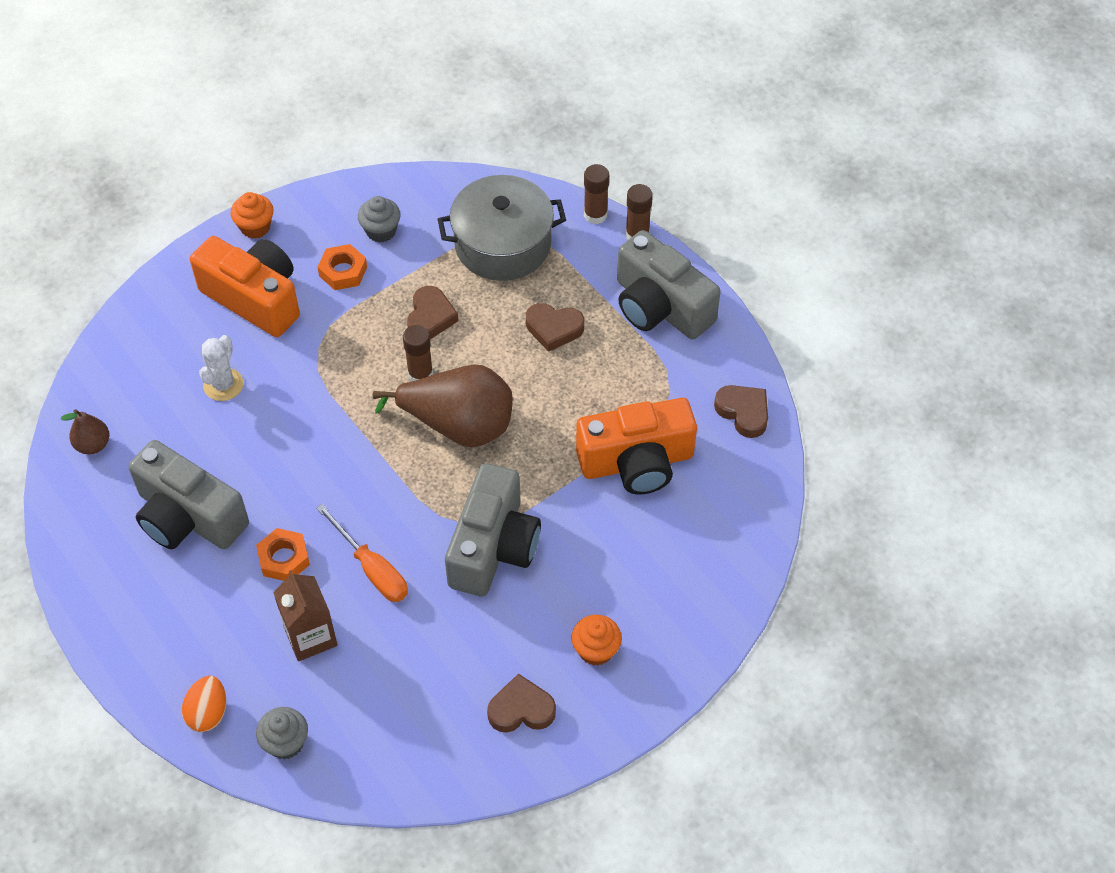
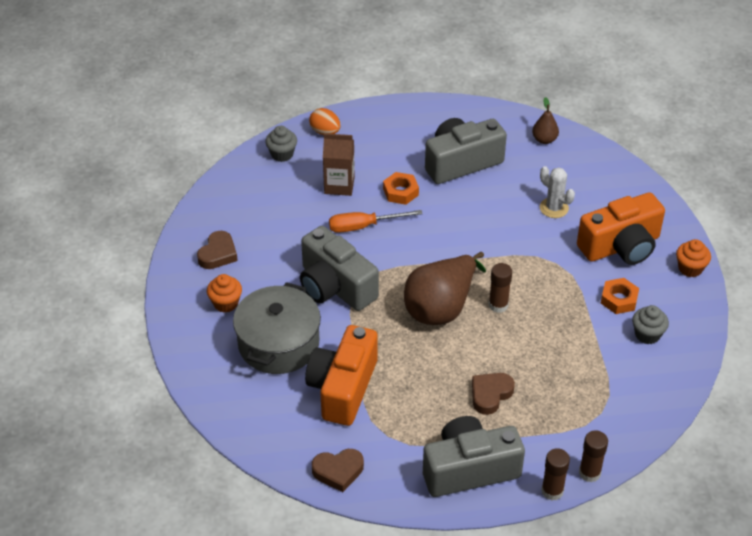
camera: 120 degrees right, 10 degrees down
brown heart [407,286,459,339] -> none
grey pot [438,175,566,281] -> grey pot moved to [233,282,321,374]

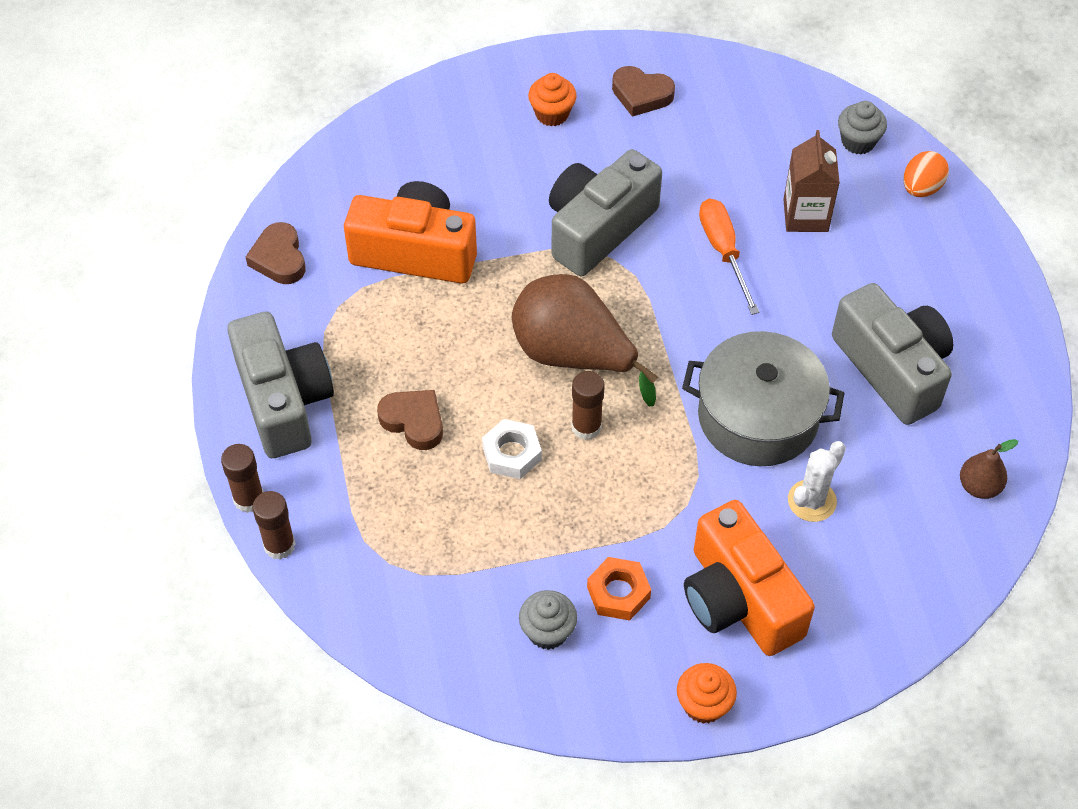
camera: 85 degrees right, 10 degrees up
grey pot [233,282,321,374] -> grey pot moved to [682,331,845,466]
orange nut [383,172,419,205] -> none
none -> white nut [482,419,542,479]

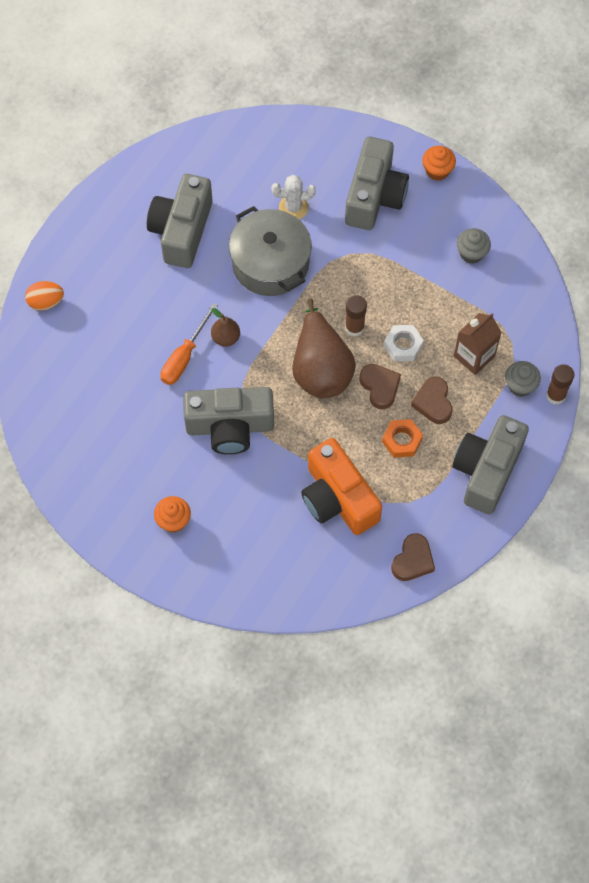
camera: 135 degrees left, 10 degrees up
brown glue stick [221,444,263,513] -> none
orange nut [587,557,651,620] -> orange nut moved to [382,419,423,458]
brown heart [612,66,675,117] -> brown heart moved to [359,364,401,409]
orange camera [684,500,815,656] -> grey camera [345,137,409,230]
brown carton [783,130,840,232] -> brown carton moved to [454,313,502,375]
grey cupcake [838,101,887,154] -> grey cupcake moved to [505,361,541,397]
brown pear [960,439,1018,499] -> brown pear moved to [211,308,240,347]

